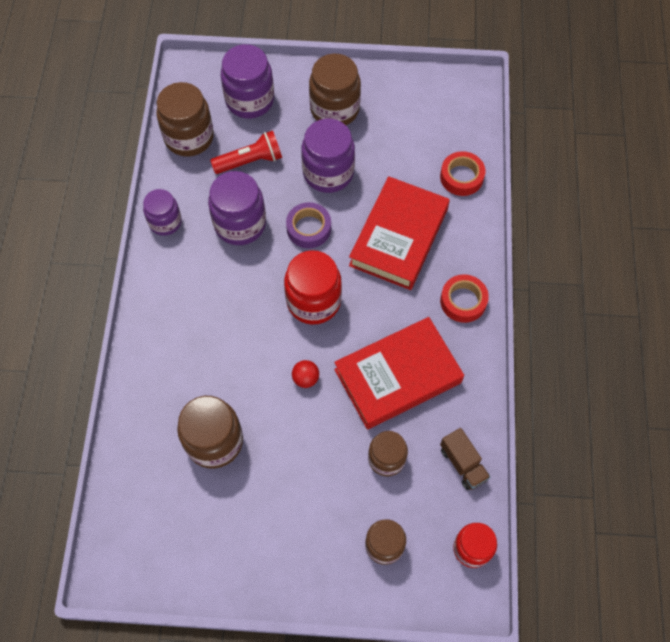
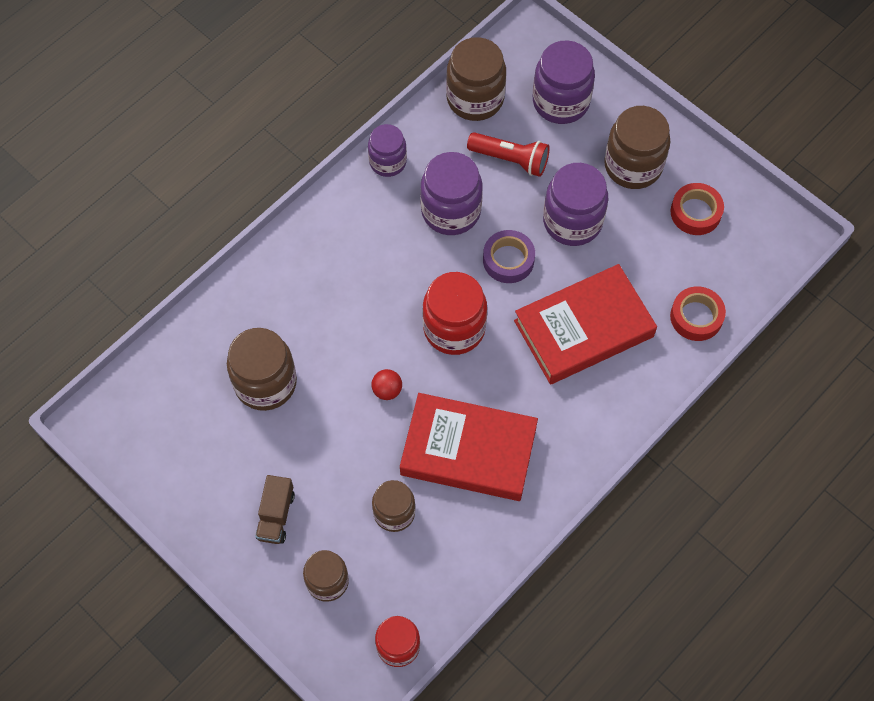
camera: 40 degrees right, 0 degrees up
red tape [440,274,489,323] -> red tape moved to [671,183,724,235]
brown truck [440,428,491,490] -> brown truck moved to [255,475,295,544]

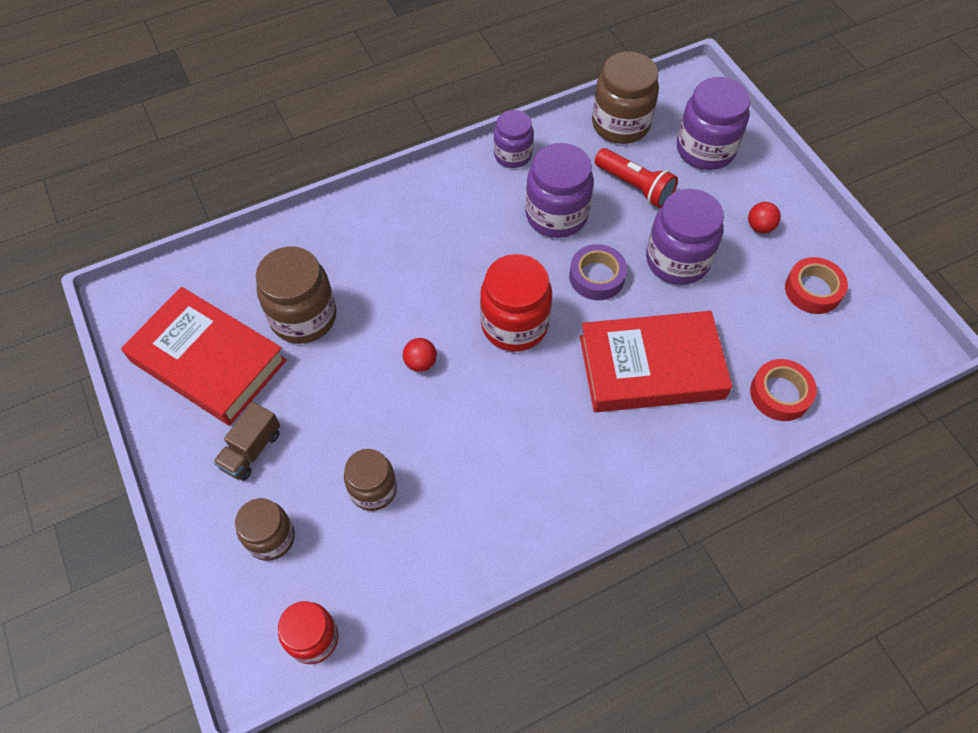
camera: 20 degrees right, 5 degrees down
red book [400,393,538,501] -> red book moved to [121,287,287,426]
brown jar [604,106,670,189] -> red ball [748,202,781,233]

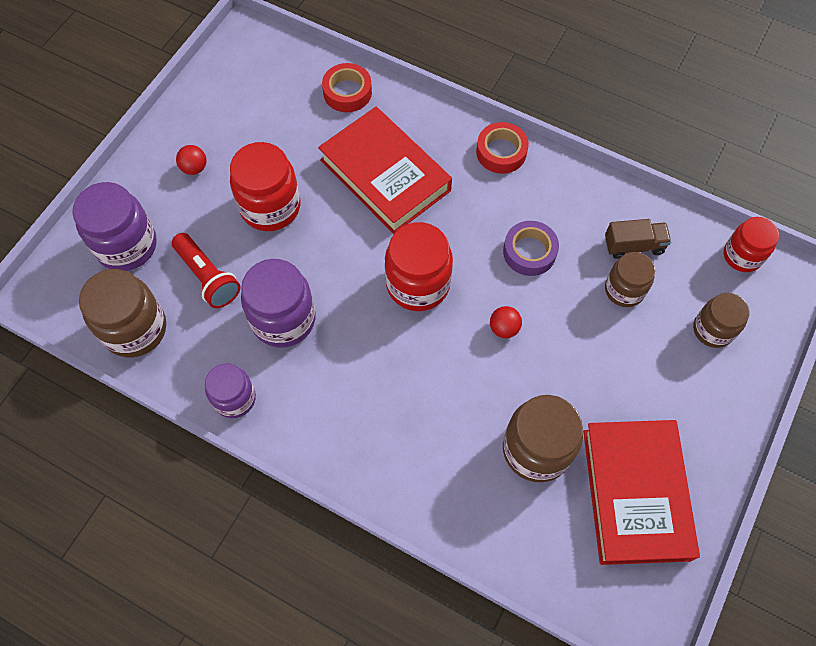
camera: 125 degrees left, 5 degrees up
brown truck [213,402,280,481] -> brown truck moved to [605,219,671,259]
purple tape [569,244,627,300] -> purple tape moved to [503,221,559,276]
red flashlight [595,148,678,208] -> red flashlight turned 135 degrees clockwise [172,233,240,308]
purple jar [646,189,724,285] -> red jar [230,142,301,231]
red tape [785,257,848,314] -> red tape moved to [476,122,529,174]

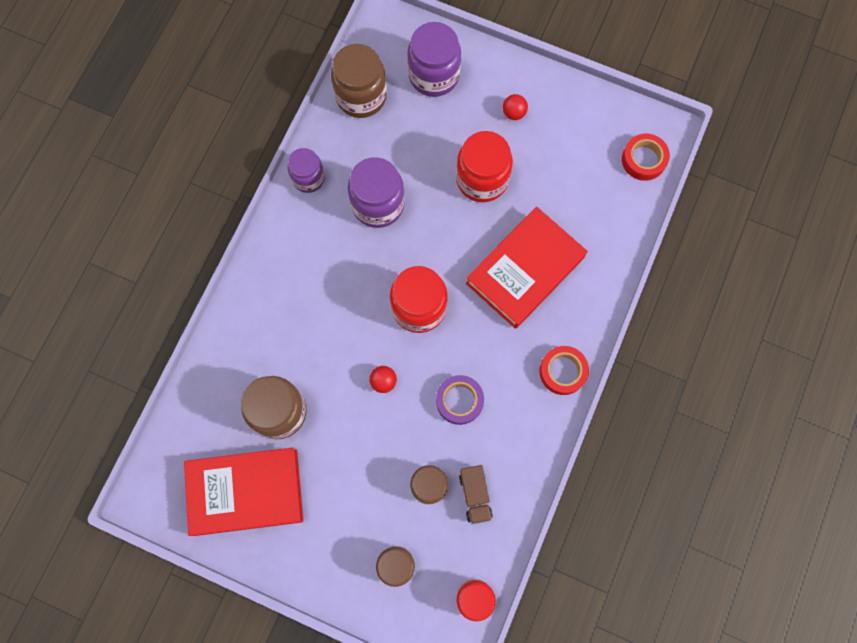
camera: 85 degrees right, 10 degrees up
red flashlight [172,233,240,308] -> none
red tape [322,63,372,112] -> red tape moved to [622,134,670,181]

